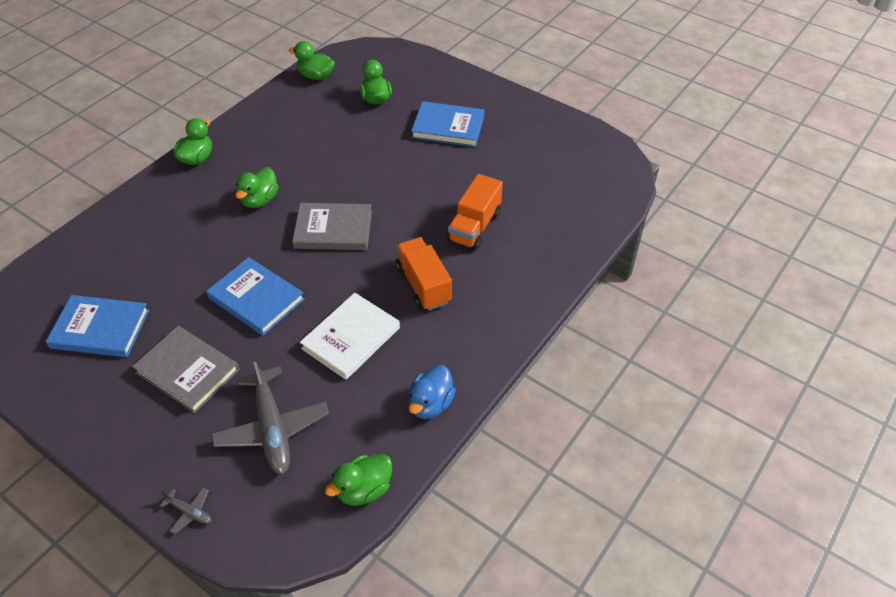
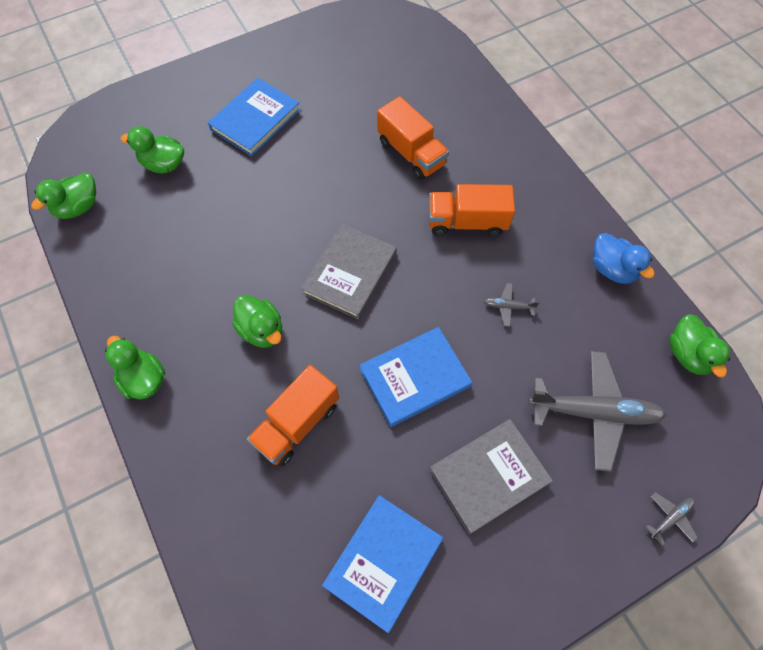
camera: 65 degrees left, 15 degrees up
white book [300,293,400,380] -> grey plane [484,283,539,327]
none -> orange truck [247,365,339,467]

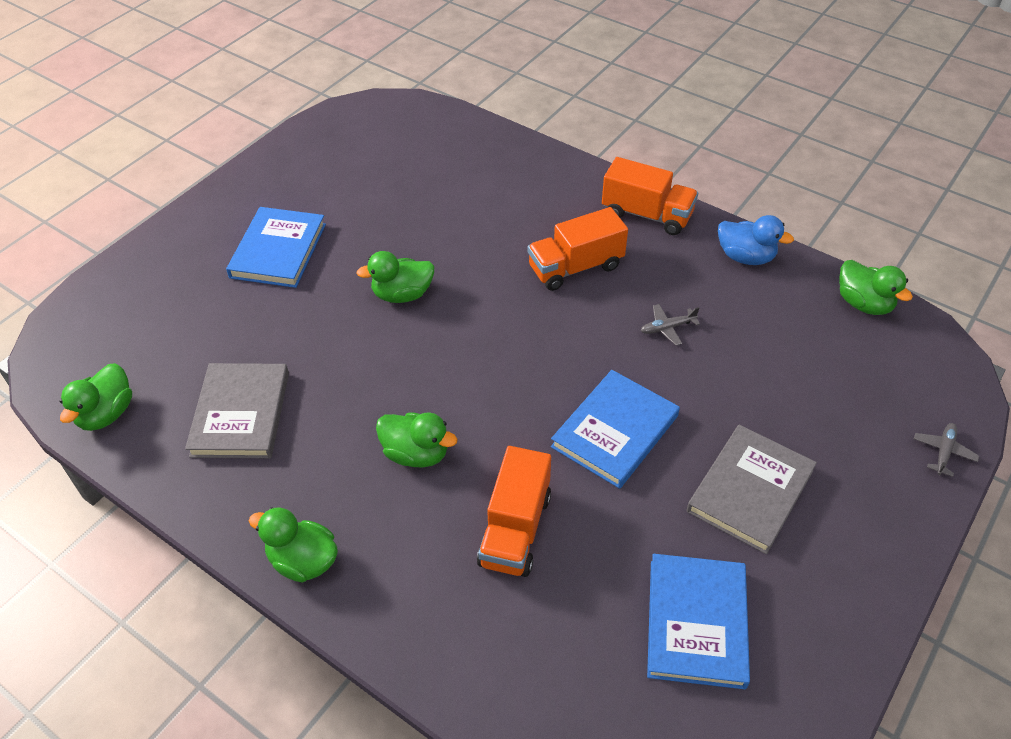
camera: 25 degrees left, 15 degrees down
green duck [121,126,184,173] -> green duck moved to [356,251,435,303]
grey book [301,224,397,320] -> grey book moved to [185,363,289,458]
orange truck [377,96,449,180] -> orange truck moved to [602,157,698,235]
grey plane [528,351,666,472] -> none

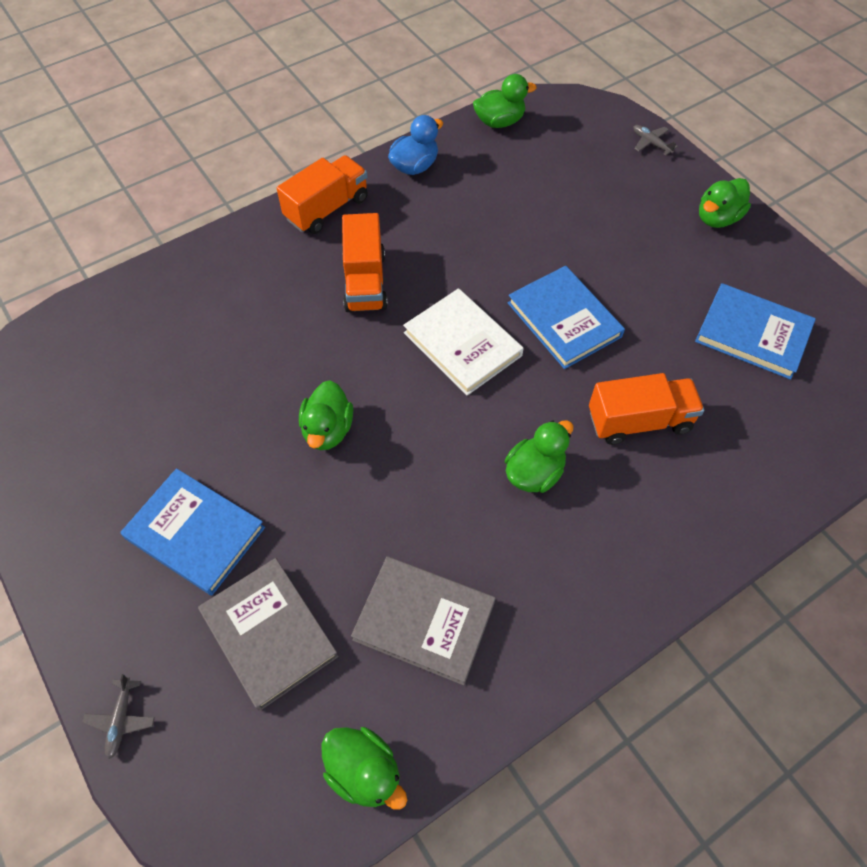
camera: 70 degrees left, 10 degrees up
green duck [249,507,338,583] -> green duck moved to [699,178,751,228]
orange truck [477,446,551,577] -> orange truck turned 45 degrees counterclockwise [589,373,704,445]
grey plane [641,304,700,345] -> grey plane moved to [82,674,155,759]
grey book [687,425,817,554] -> grey book moved to [198,558,339,711]
none -> white book [403,288,524,396]

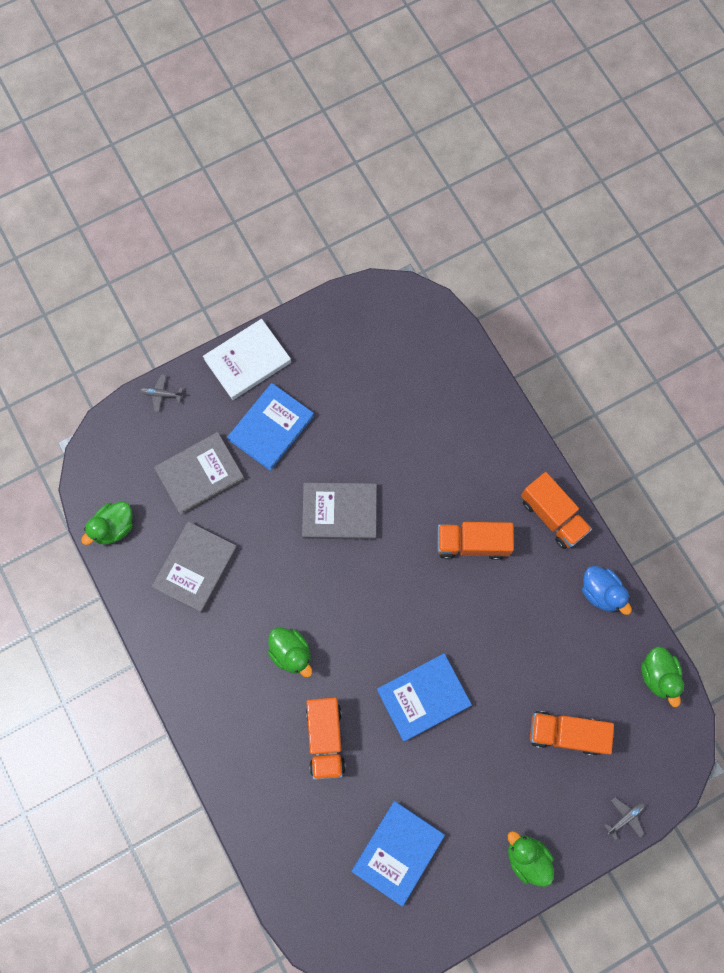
camera: 95 degrees right, 15 degrees up
green duck [299,380,353,450] -> grey book [302,483,377,540]
white book [403,288,524,396] -> white book moved to [203,319,291,400]
none -> orange truck [530,711,614,756]

